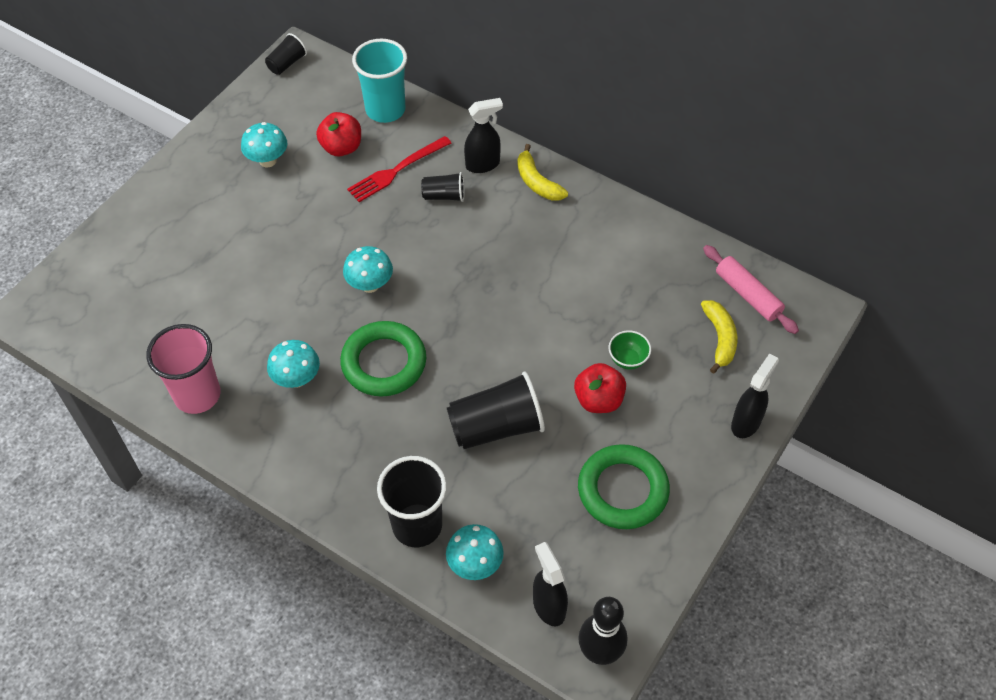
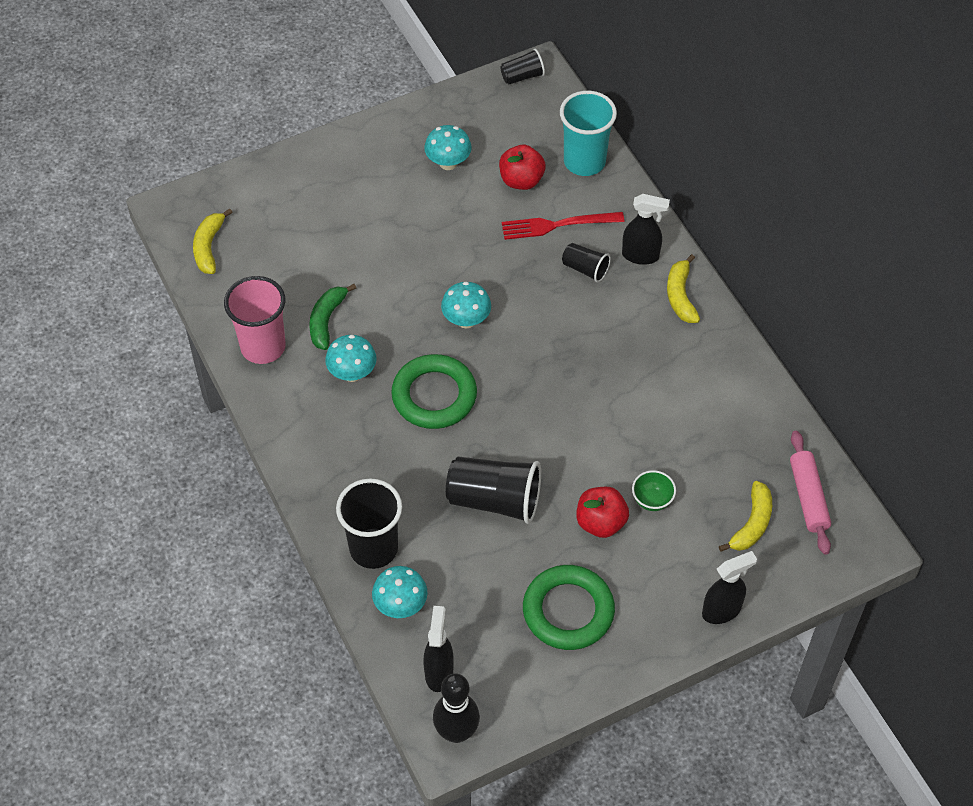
camera: 30 degrees right, 0 degrees up
none -> yellow banana [193,208,233,274]
none -> green banana [309,284,356,350]

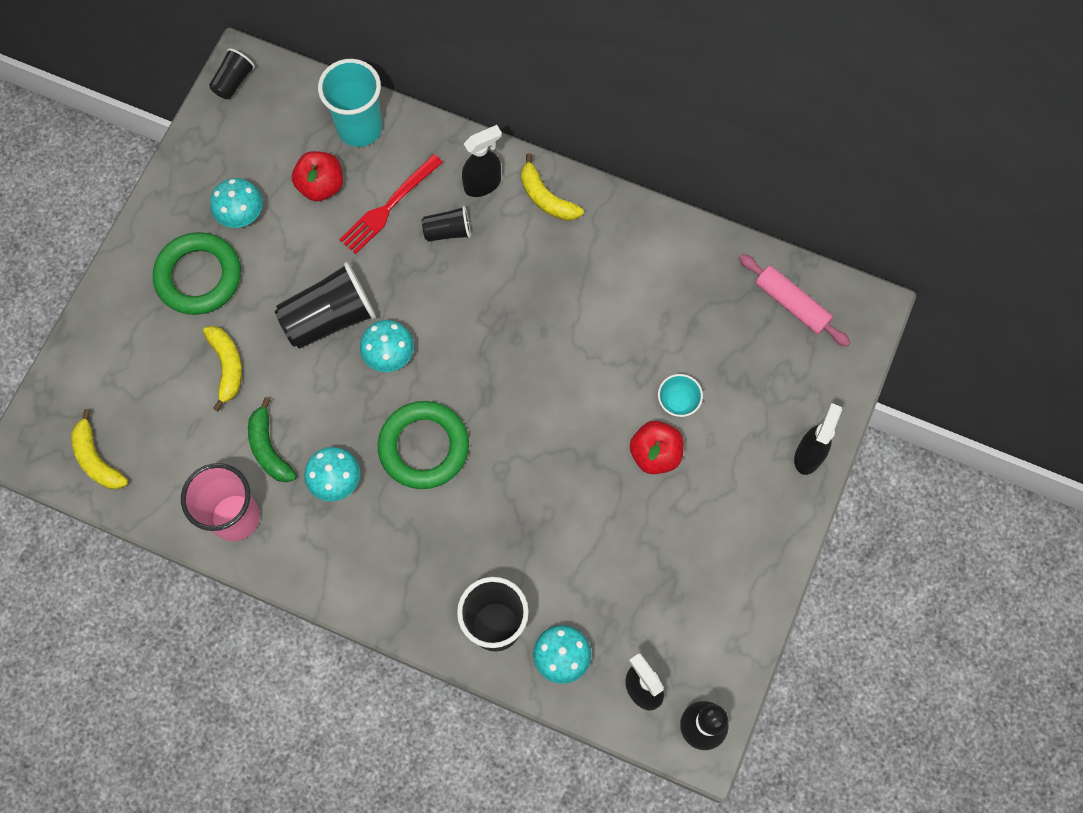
camera: 40 degrees left, 15 degrees up
black cup [446,456,541,524] -> black cup moved to [275,262,376,349]
green ring [523,565,615,650] -> green ring moved to [153,232,241,315]
green bowl [632,470,676,511] -> turquoise bowl [658,374,703,417]
yellow banana [719,481,772,552] -> yellow banana moved to [203,326,242,411]

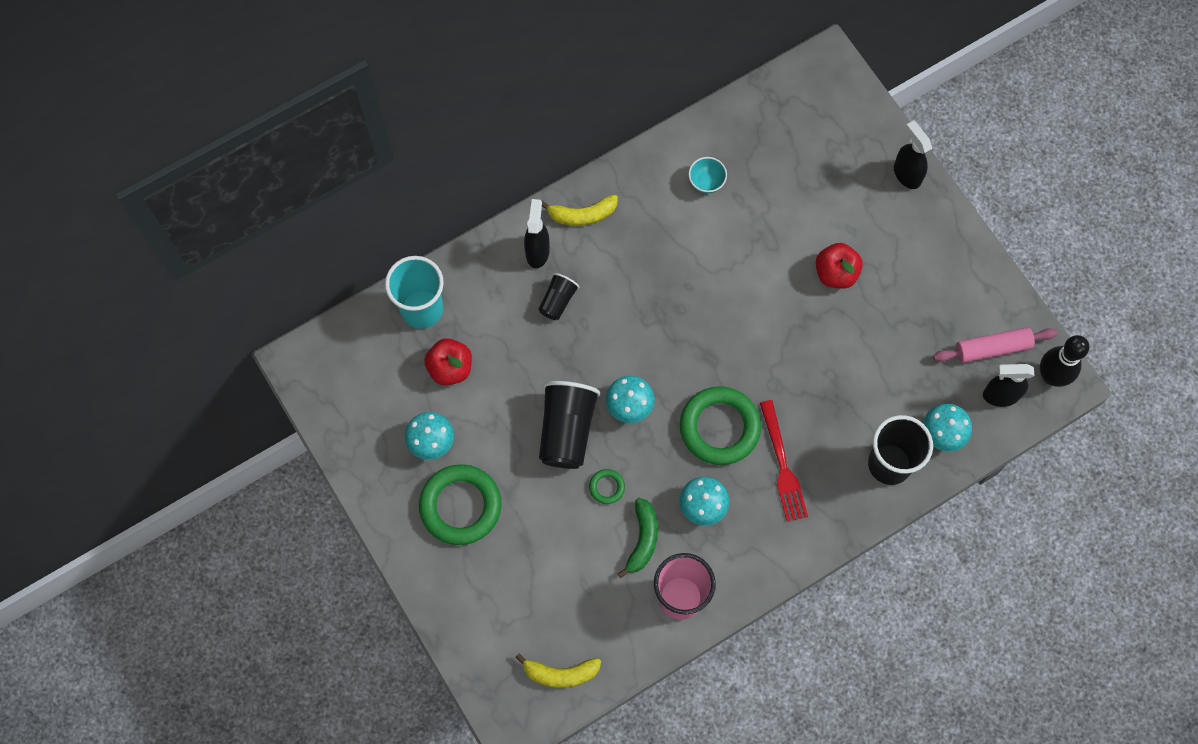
camera: 55 degrees left, 0 degrees up
yellow banana [203,326,242,411] -> none
black cup [209,48,255,99] -> none
green banana [248,397,297,482] -> green banana turned 90 degrees counterclockwise [617,498,658,578]
red fork [339,154,443,254] -> red fork moved to [760,400,808,522]
turquoise bowl [658,374,703,417] -> turquoise bowl moved to [689,157,727,193]
pink rolling pin [739,254,851,347] -> pink rolling pin moved to [933,327,1057,363]
none -> green ring [589,469,625,504]

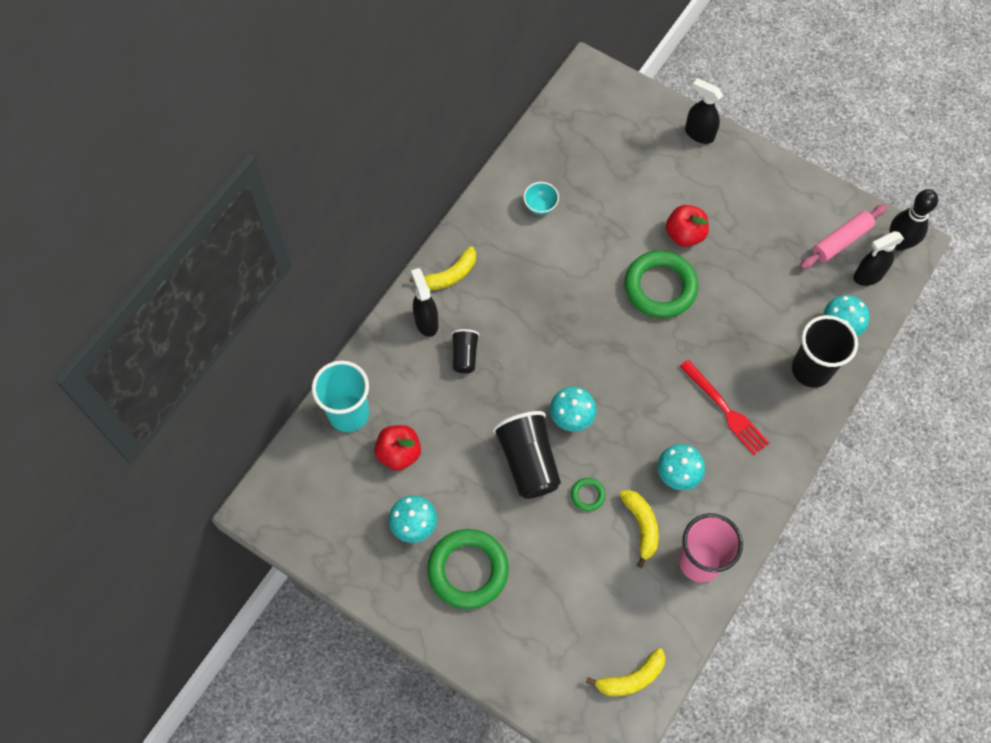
camera: 25 degrees left, 5 degrees down
green banana [617,498,658,578] -> yellow banana [619,490,659,568]
green ring [680,386,761,465] -> green ring moved to [624,250,698,318]

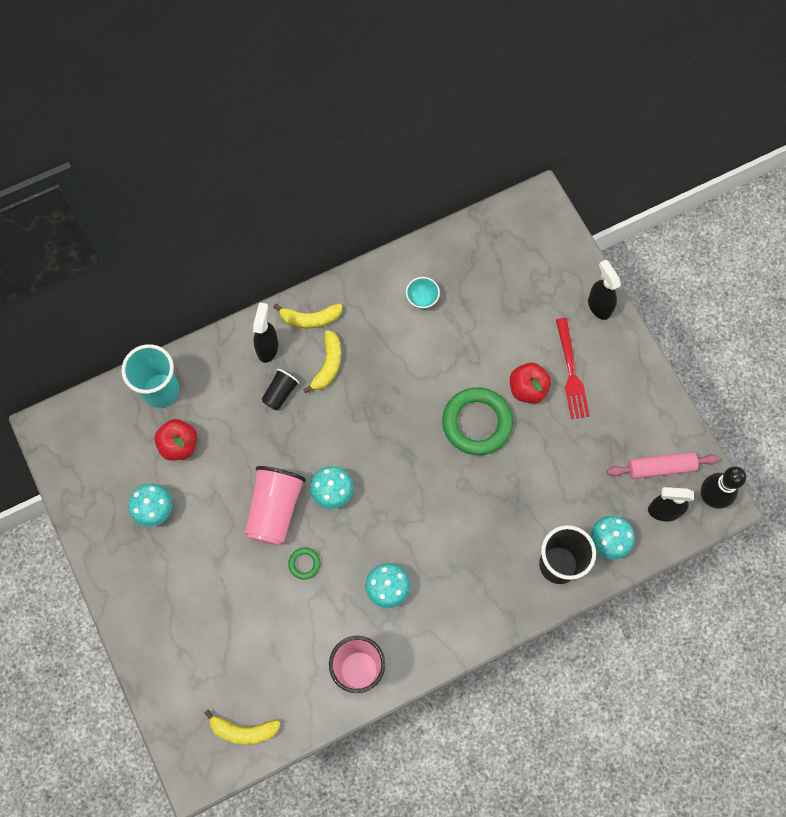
camera: 30 degrees right, 5 degrees up
green ring [427,529,509,609] -> none
black cup [493,411,561,499] -> pink cup [245,466,306,545]
yellow banana [619,490,659,568] -> yellow banana moved to [303,330,341,393]
red fork [679,359,769,455] -> red fork moved to [556,318,590,419]

